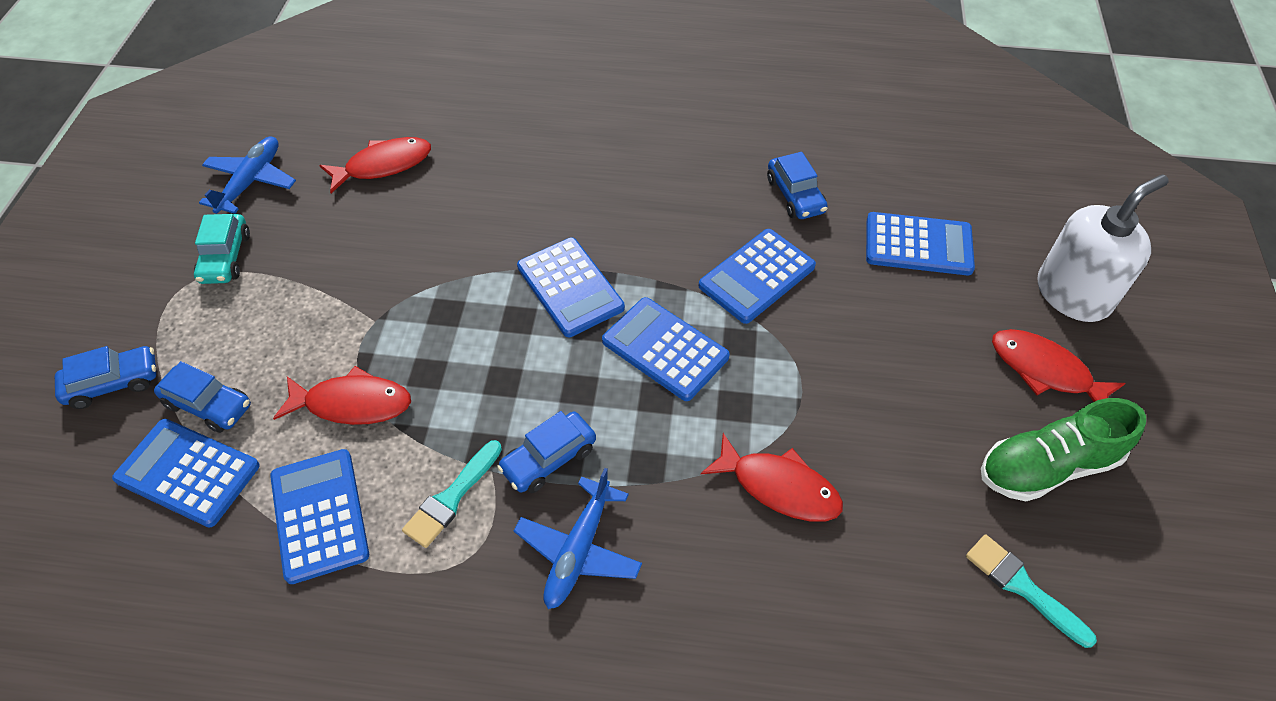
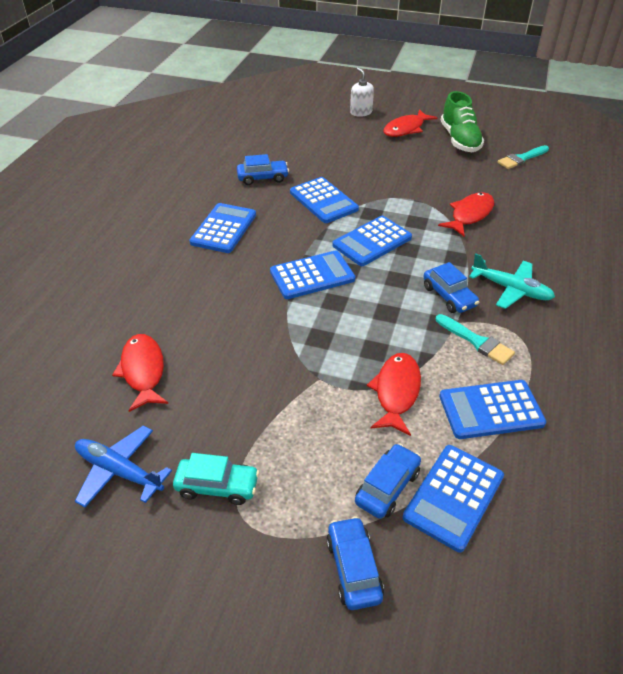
camera: 80 degrees left, 10 degrees down
blue plane [514,468,642,609] -> turquoise plane [469,253,555,309]
blue calculator [866,212,975,275] -> blue calculator moved to [189,203,256,253]
white soap dispenser [1038,174,1169,322] -> white soap dispenser [350,68,374,117], size x0.57

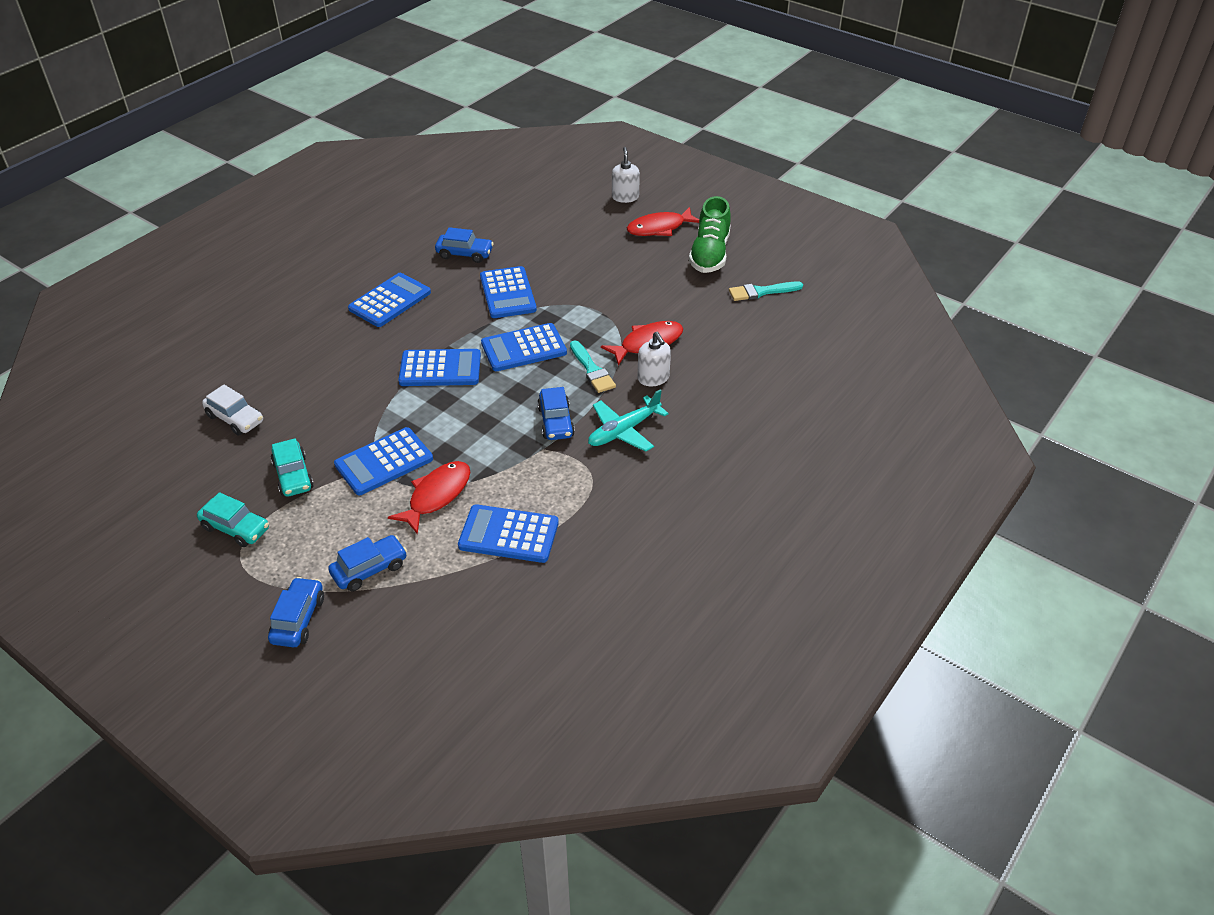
camera: 20 degrees right, 0 degrees up
blue plane [75,426,172,507] -> none
red fish [112,334,168,412] -> white car [202,385,263,435]
blue calculator [403,445,504,552] -> blue calculator moved to [334,427,433,495]
turquoise brush [436,314,515,365] -> turquoise brush moved to [570,340,616,393]
turquoise plane [469,253,555,309] -> turquoise plane turned 90 degrees clockwise [588,389,669,452]
none -> turquoise car [271,438,314,497]
none -> white soap dispenser [638,332,671,386]

